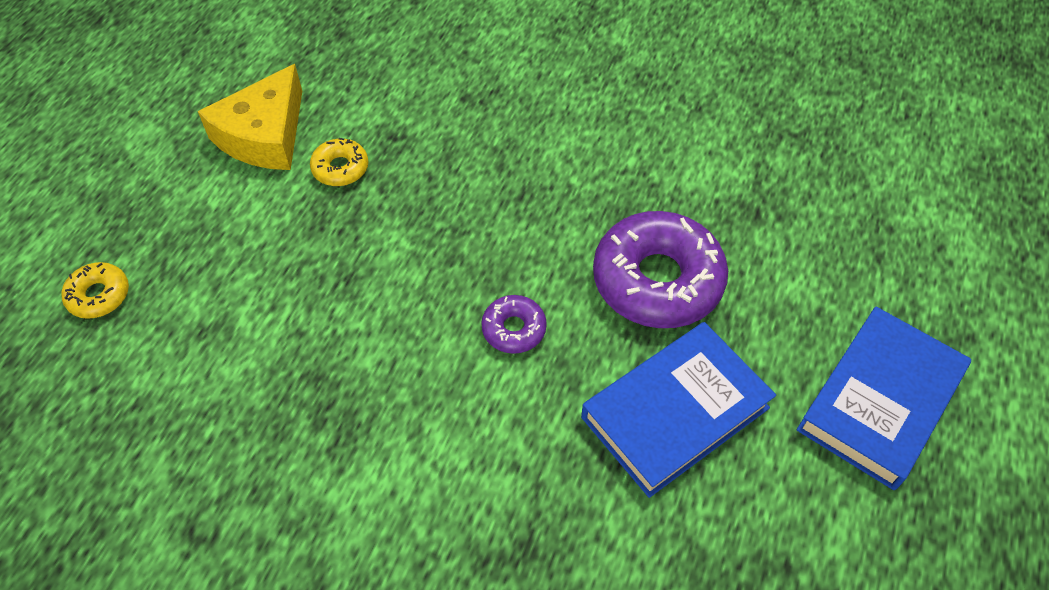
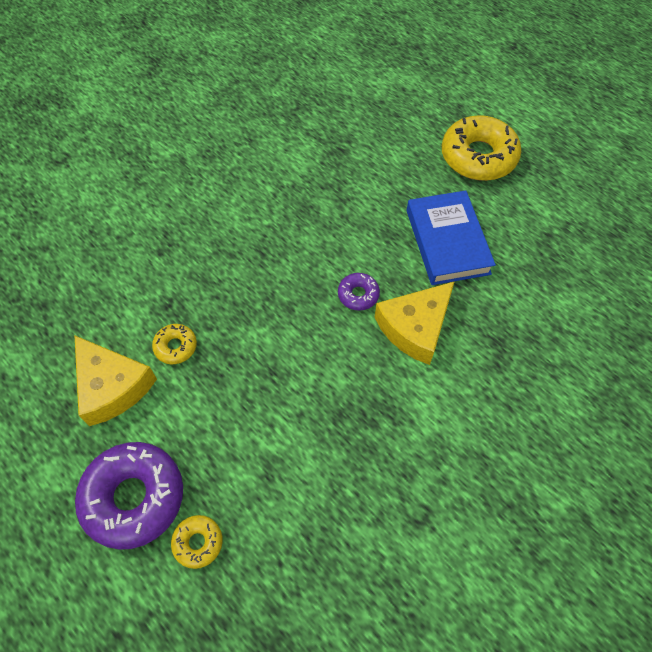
camera: 65 degrees left, 5 degrees up
purple donut [593,211,728,328] -> purple donut moved to [75,442,183,550]
blue book [797,306,971,490] -> yellow donut [442,115,522,181]
none -> yellow cheese [374,281,455,365]

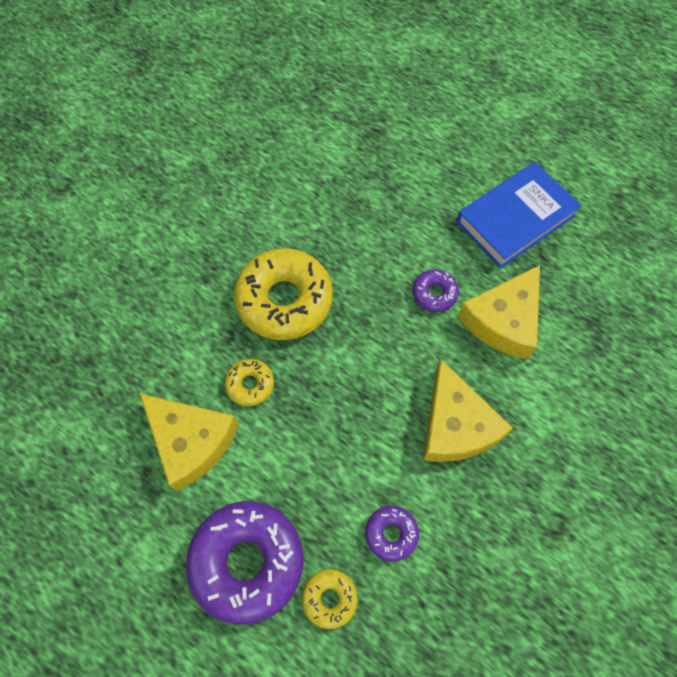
camera: 10 degrees left, 5 degrees up
blue book [407,190,496,285] -> blue book turned 75 degrees clockwise [456,162,581,269]
yellow donut [442,115,522,181] -> yellow donut moved to [234,248,333,340]
none -> purple donut [365,506,419,562]
none -> yellow cheese [423,359,513,462]

